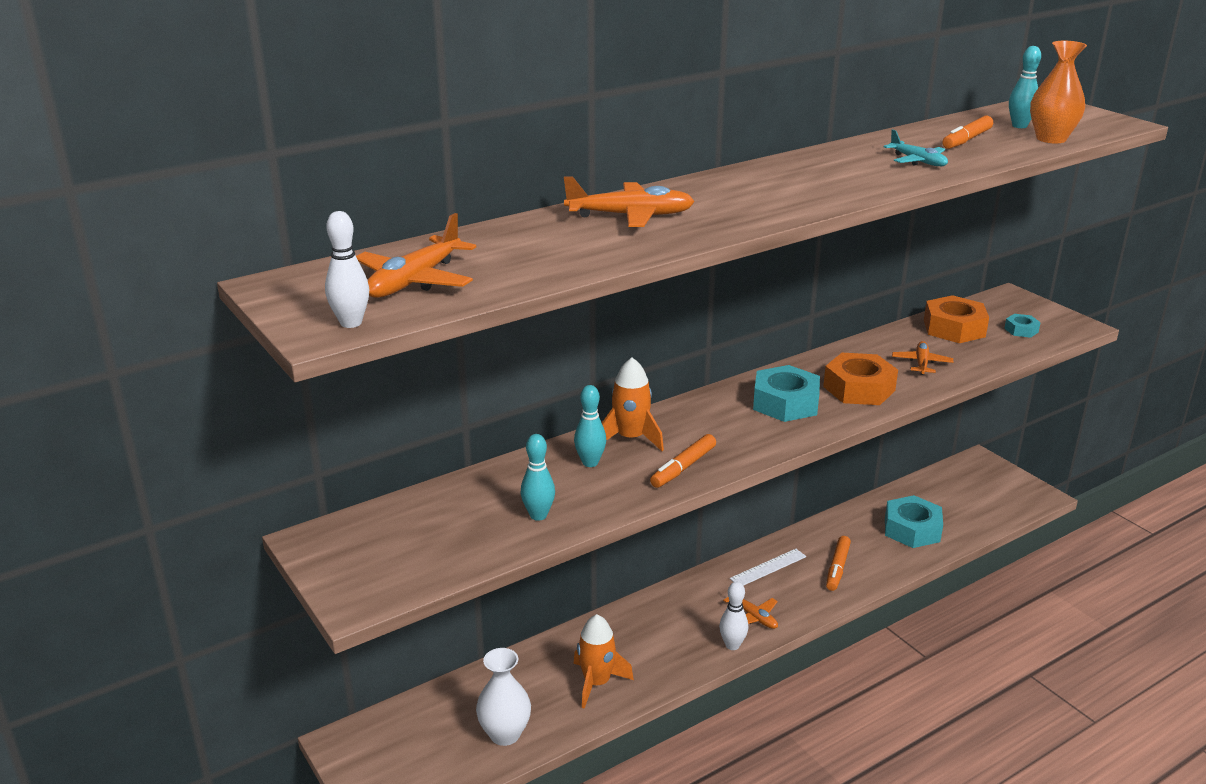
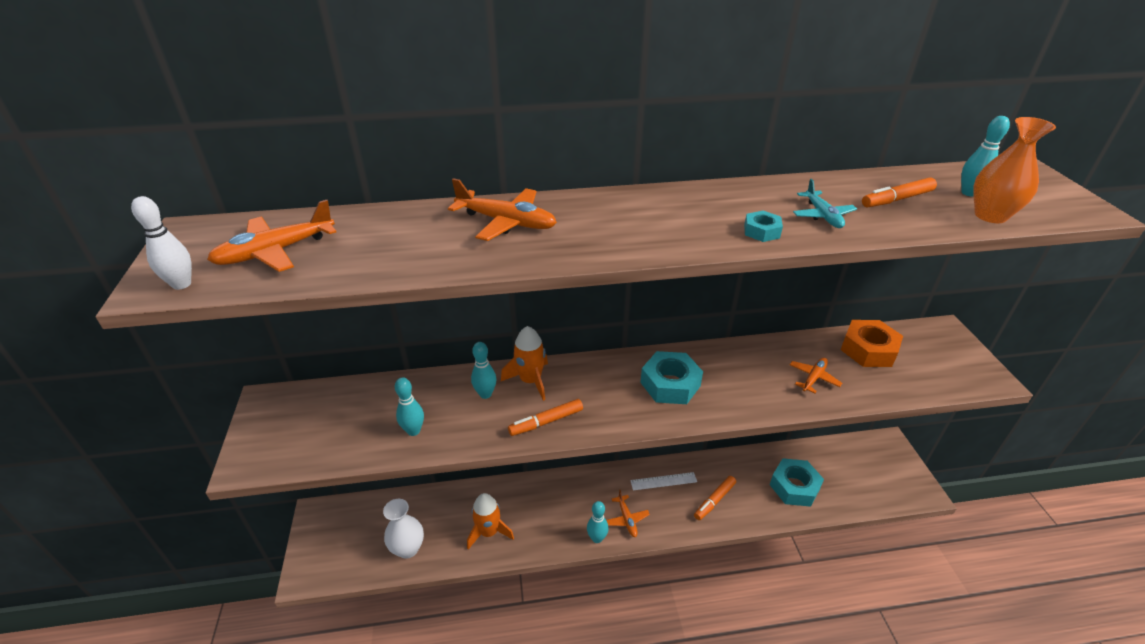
camera: 25 degrees right, 10 degrees up
white bowling pin [719,582,748,650] -> turquoise bowling pin [587,501,609,543]
orange nut [823,353,898,405] -> none
turquoise nut [1004,314,1041,338] -> turquoise nut moved to [744,210,783,242]

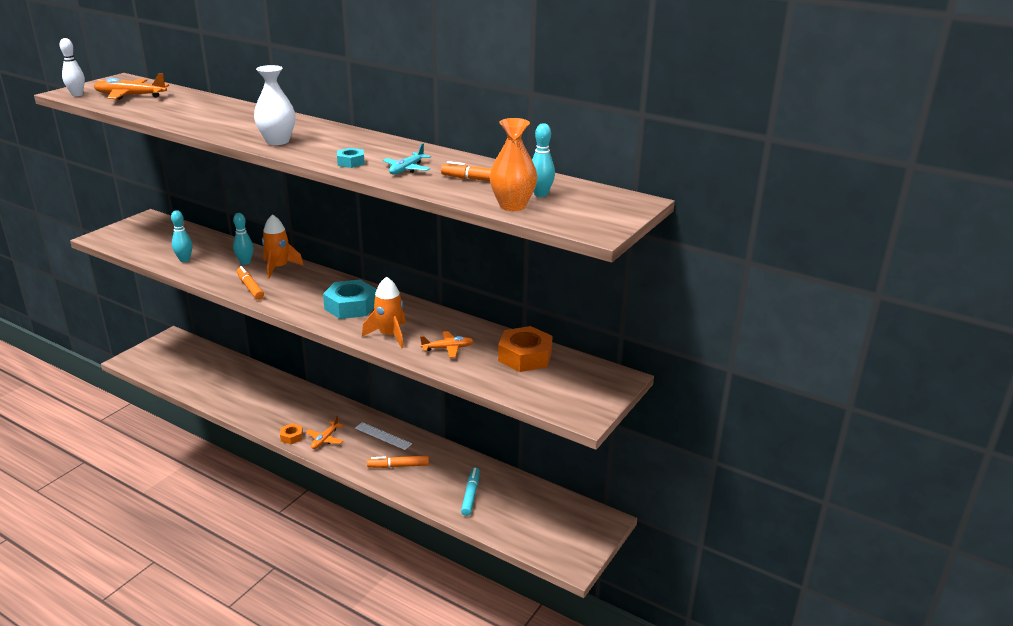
camera: 40 degrees right, 10 degrees down
white vase [383,499,424,559] -> white vase moved to [254,65,295,145]
orange plane [448,178,557,241] -> none
orange rocket [467,493,514,549] -> orange rocket moved to [362,276,406,348]
orange marker [508,399,583,436] -> orange marker turned 45 degrees clockwise [237,266,264,300]
turquoise bowling pin [587,501,609,543] -> orange nut [280,423,303,444]
turquoise nut [770,458,824,507] -> turquoise marker [461,467,480,516]

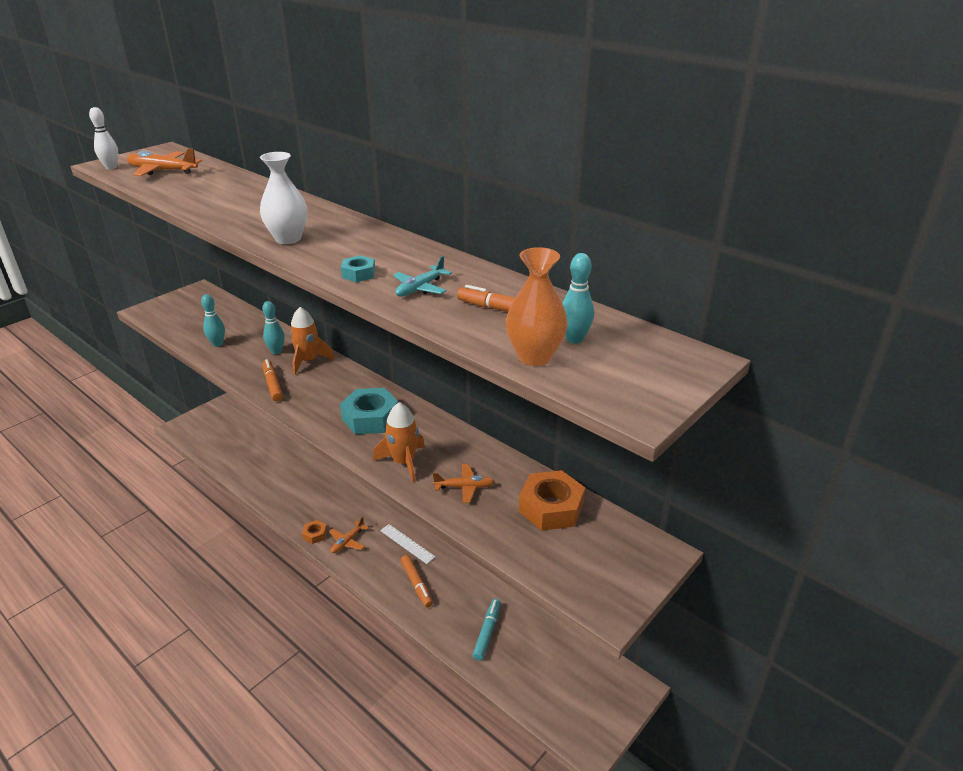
camera: 10 degrees right, 5 degrees up
orange marker [367,456,429,468] -> orange marker turned 120 degrees counterclockwise [401,555,433,607]

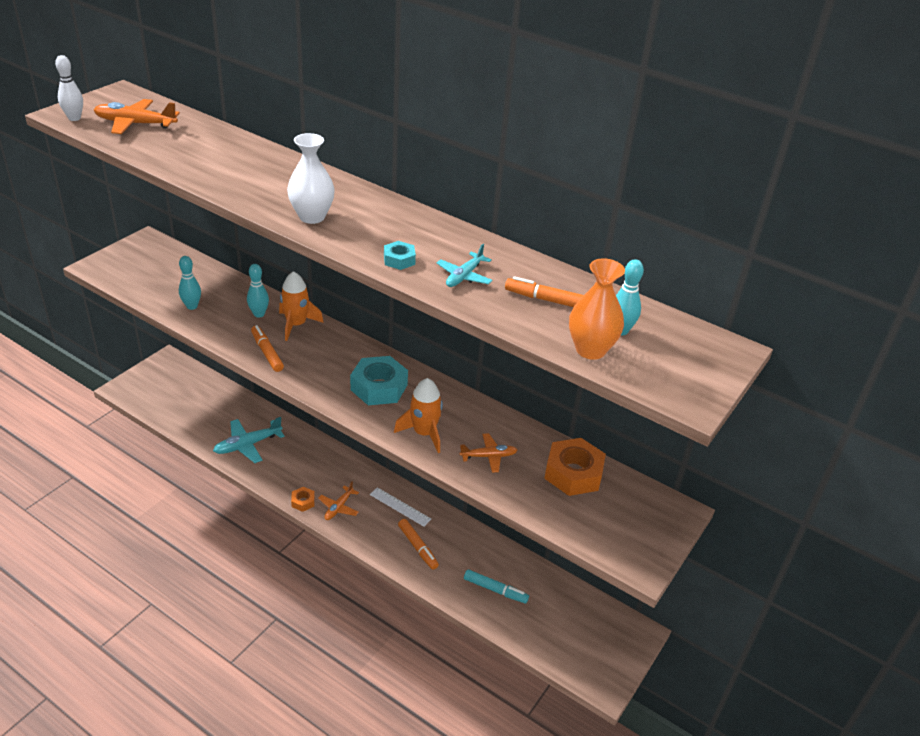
camera: 10 degrees left, 5 degrees up
turquoise marker [473,599,501,661] -> turquoise marker turned 105 degrees clockwise [464,569,529,603]
none -> turquoise plane [213,417,285,463]

